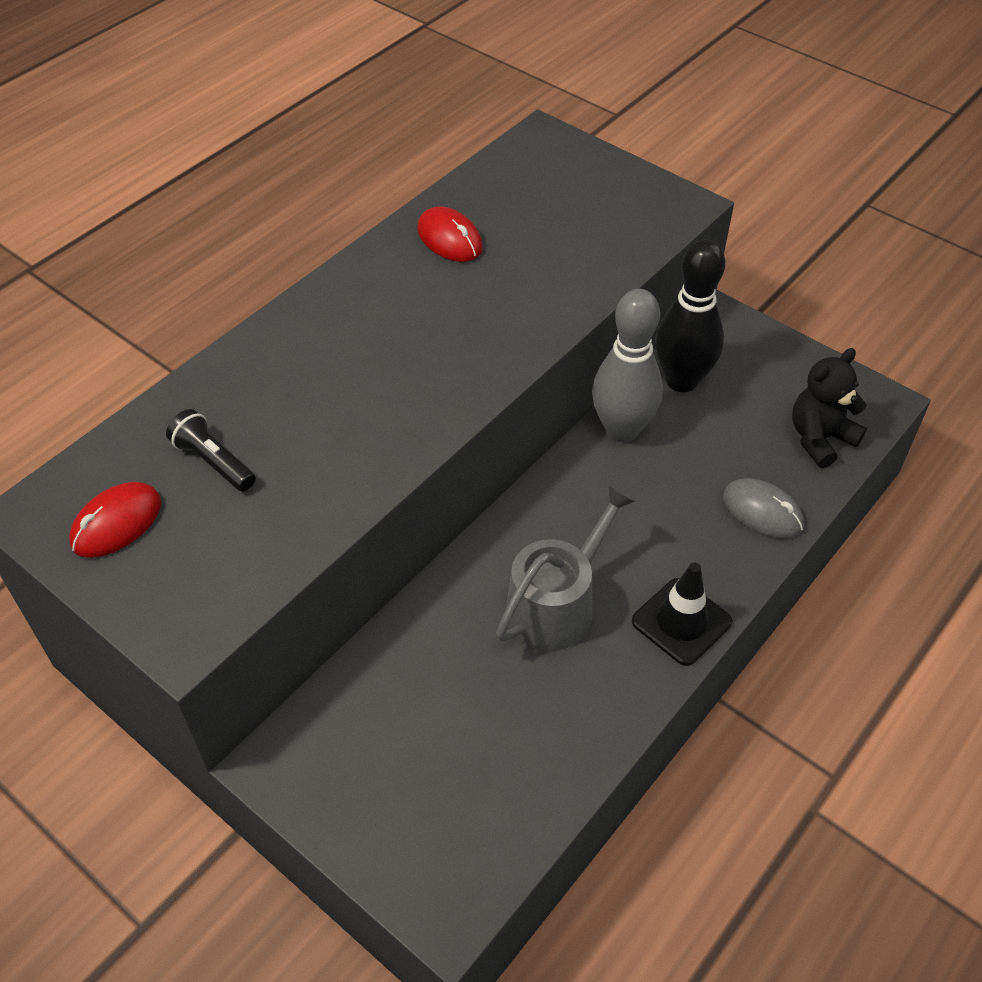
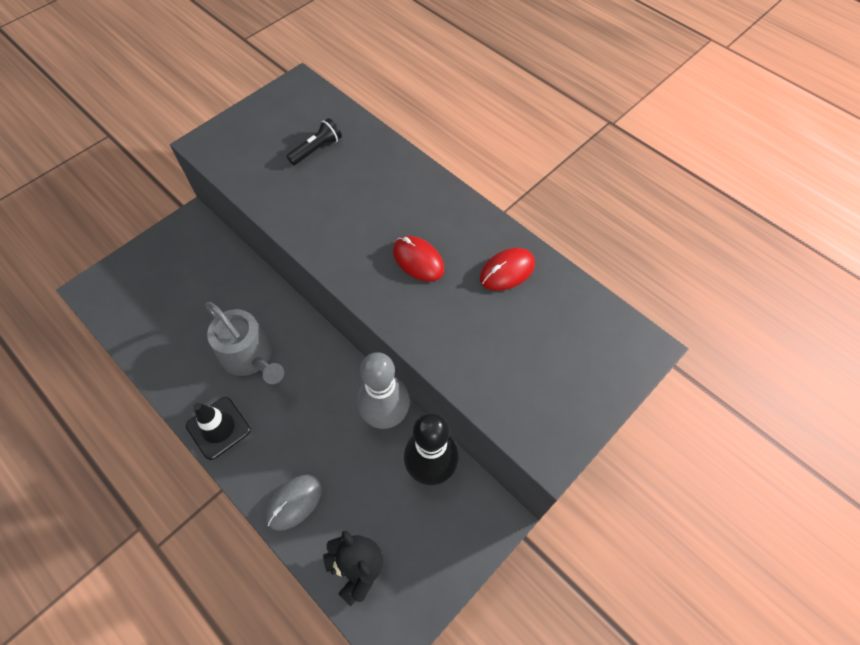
camera: 95 degrees right, 10 degrees up
red mouse [69,482,161,558] -> red mouse moved to [393,236,444,282]

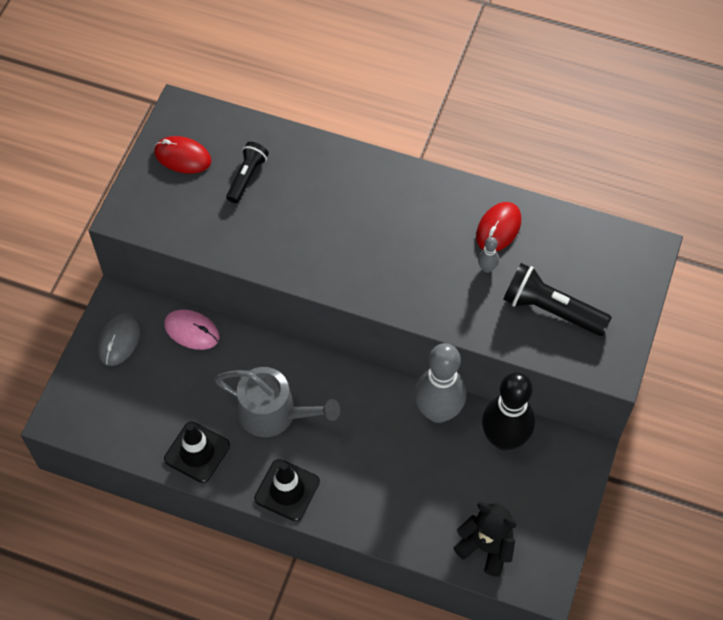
camera: 25 degrees left, 0 degrees up
grey mouse [266,474,322,531] -> grey mouse moved to [98,313,141,366]
red mouse [393,236,444,282] -> red mouse moved to [154,136,212,174]
none -> pink mouse [164,309,219,350]
none -> black traffic cone [164,422,230,483]
none -> grey bowling pin [478,237,499,273]
none -> black flashlight [503,263,612,336]

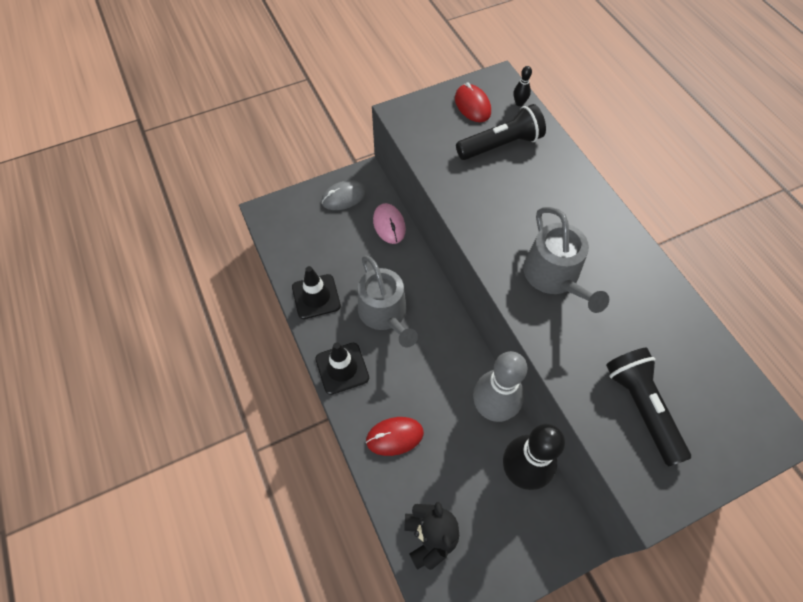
camera: 45 degrees right, 0 degrees up
black flashlight [226,142,269,203] -> black flashlight [456,104,546,160], size x1.59
red mouse [476,202,521,251] -> red mouse moved to [366,417,424,456]
grey bowling pin [478,237,499,273] -> none
none -> black bowling pin [514,66,532,106]
none -> grey watering can [523,207,609,313]

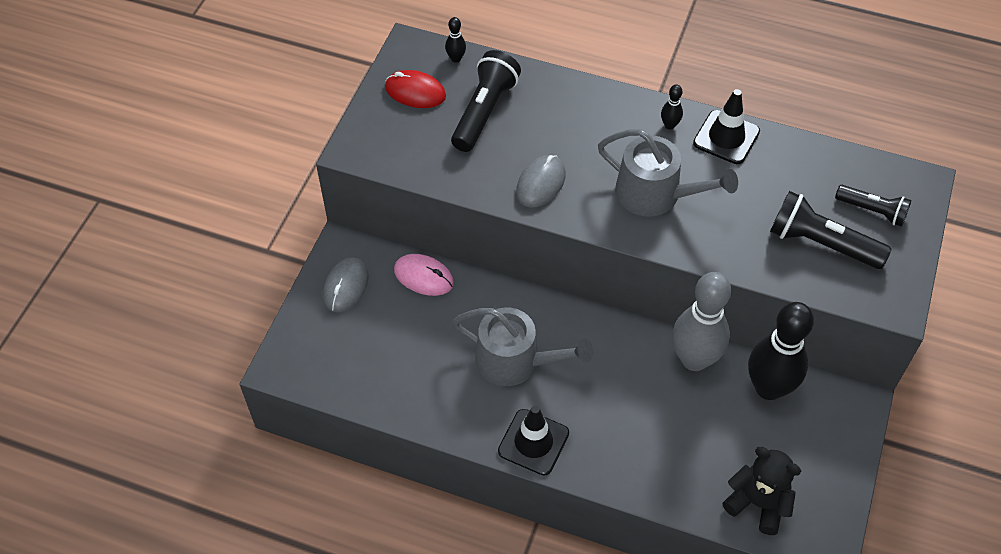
camera: 45 degrees left, 5 degrees down
black traffic cone [292,266,341,319] -> black traffic cone moved to [693,89,760,164]
red mouse [366,417,424,456] -> none
none -> grey mouse [516,155,566,208]
none -> black bowling pin [661,84,683,129]
none -> black flashlight [835,185,911,227]

